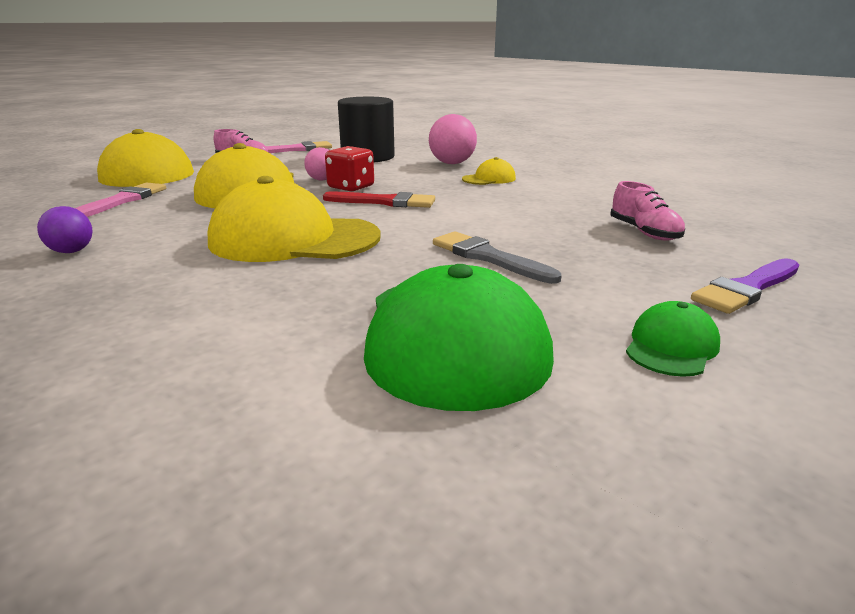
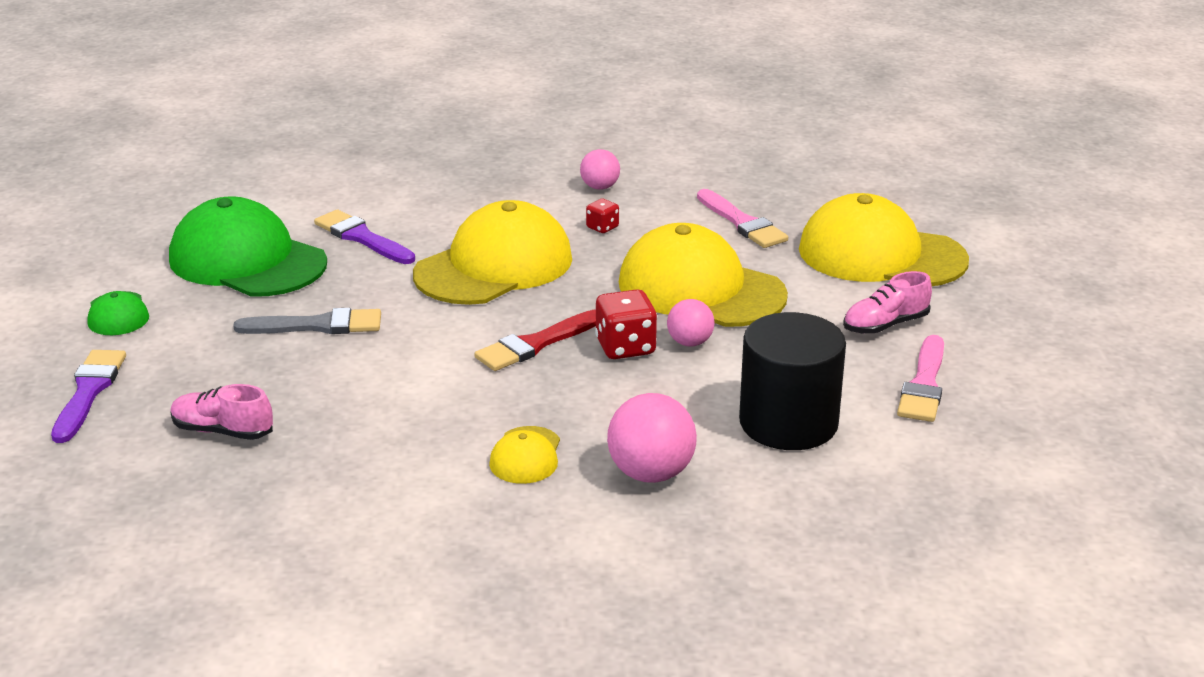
camera: 130 degrees right, 5 degrees up
purple ball [37,206,92,253] -> pink ball [580,149,620,190]
none -> purple brush [314,210,415,264]
none -> red dice [586,199,619,233]

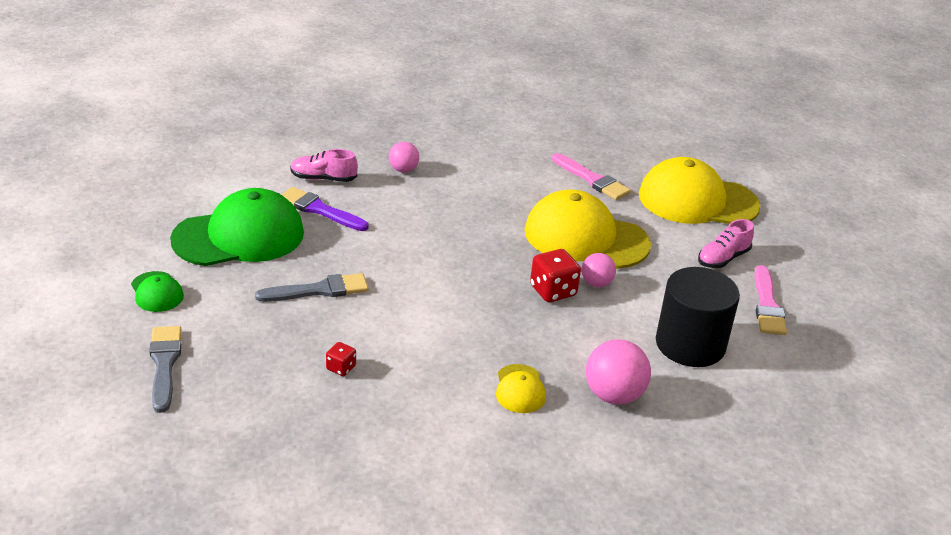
camera: 15 degrees left, 5 degrees up
purple brush [51,350,126,443] -> grey brush [149,326,181,413]
green cap [169,196,327,297] -> green cap turned 135 degrees clockwise [170,188,304,266]
pink shoe [171,384,273,440] -> pink shoe moved to [290,149,358,182]
yellow cap [413,200,572,305] -> none
red brush [475,310,596,371] -> none
pink ball [580,149,620,190] -> pink ball moved to [389,142,419,172]
red dice [586,199,619,233] -> red dice moved to [326,342,356,376]

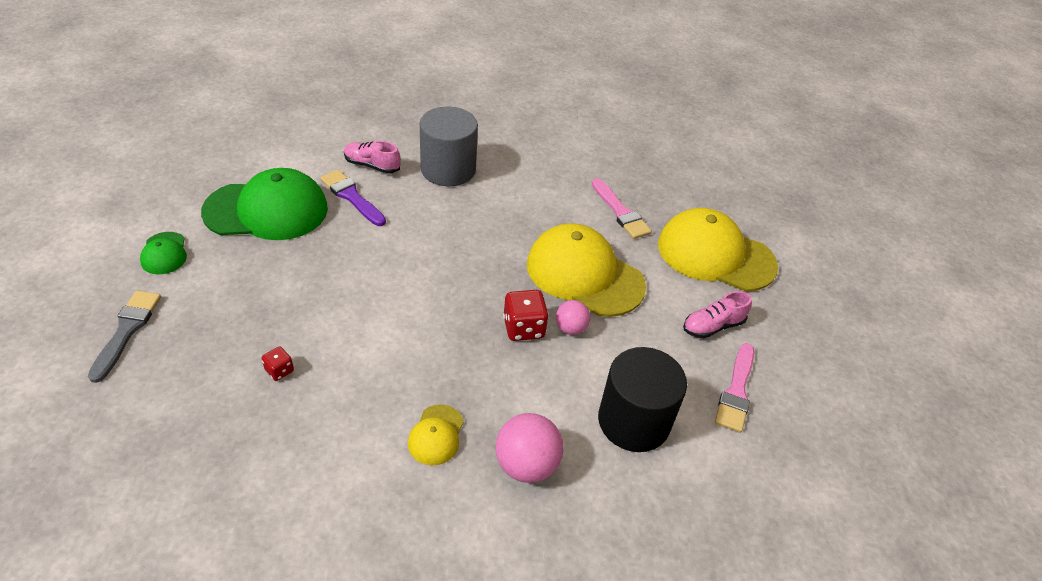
camera: 15 degrees right, 10 degrees up
grey brush [255,273,368,302] -> none
pink ball [389,142,419,172] -> grey cylinder [420,107,478,186]

